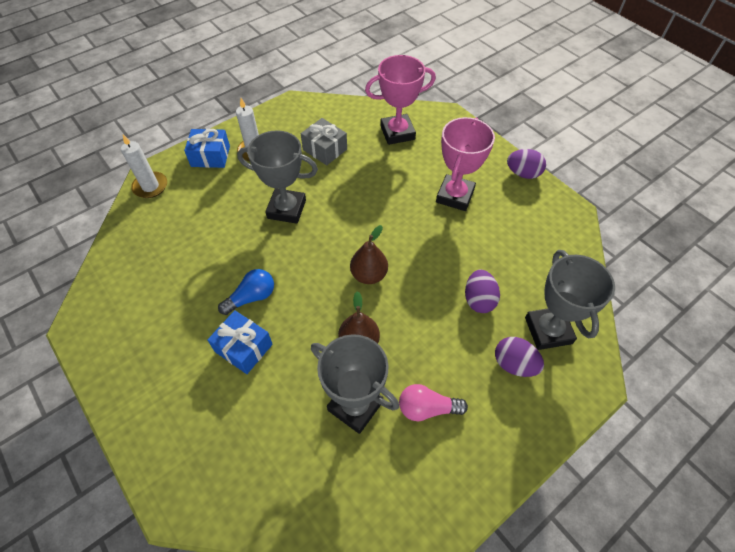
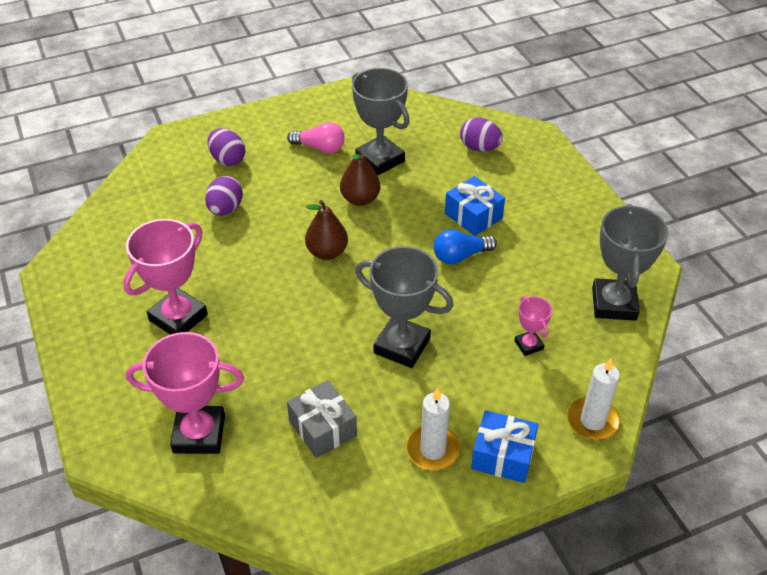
camera: 165 degrees left, 10 degrees down
purple egg [507,149,546,179] -> purple egg moved to [460,117,503,152]
grey trophy [525,250,615,350] -> grey trophy moved to [592,204,668,321]
none -> pink trophy [514,296,552,356]

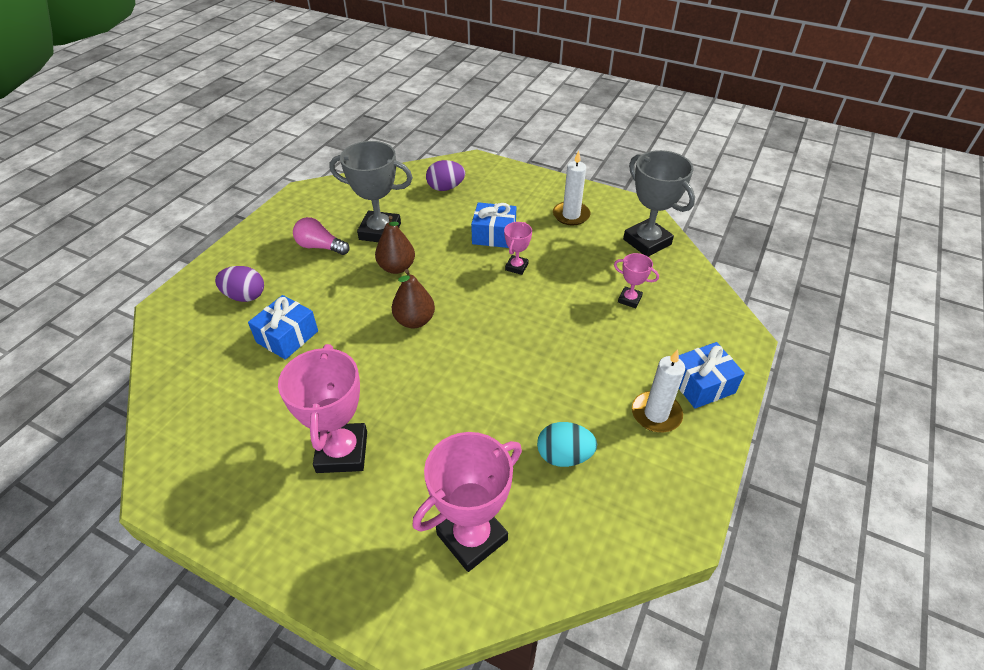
camera: 40 degrees left, 0 degrees up
purple egg [205,176,243,216] -> blue gift [248,295,318,360]
pink light bulb [287,122,345,154] -> pink light bulb turned 135 degrees counterclockwise [293,217,350,255]
grey gift [287,380,357,458] -> turquoise egg [537,422,597,467]
grey trophy [355,246,453,368] -> none
blue light bulb [434,229,497,264] -> pink trophy [504,222,532,275]
white candle [567,358,620,440] -> white candle moved to [553,150,590,226]

